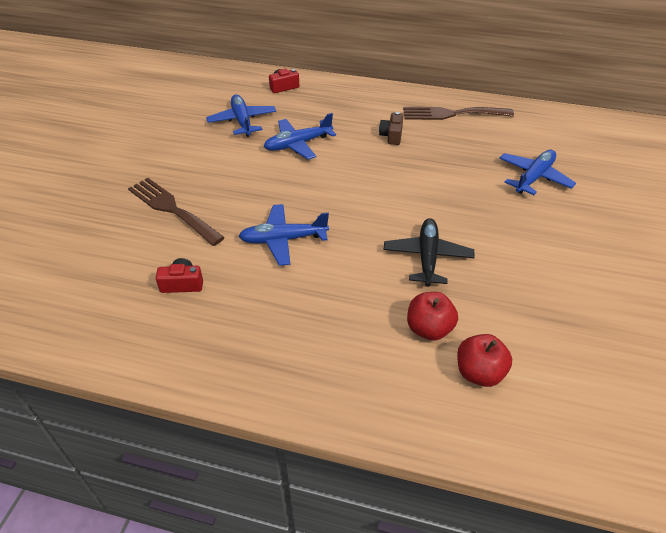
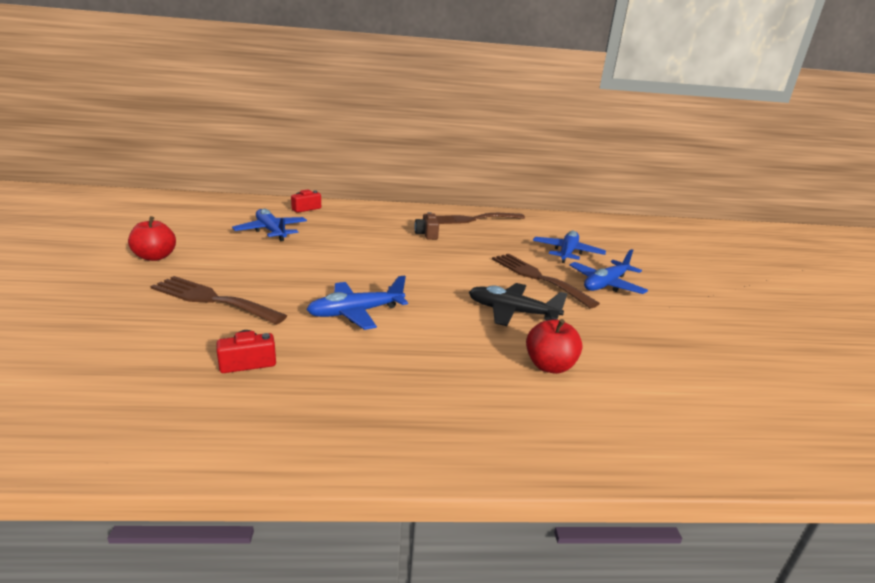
camera: 20 degrees left, 20 degrees down
blue plane [264,113,336,159] -> blue plane moved to [569,249,648,294]
black plane [383,218,475,287] -> black plane turned 60 degrees counterclockwise [469,283,568,326]
red apple [457,334,512,387] -> red apple moved to [128,216,176,261]
none -> brown fork [492,254,600,308]

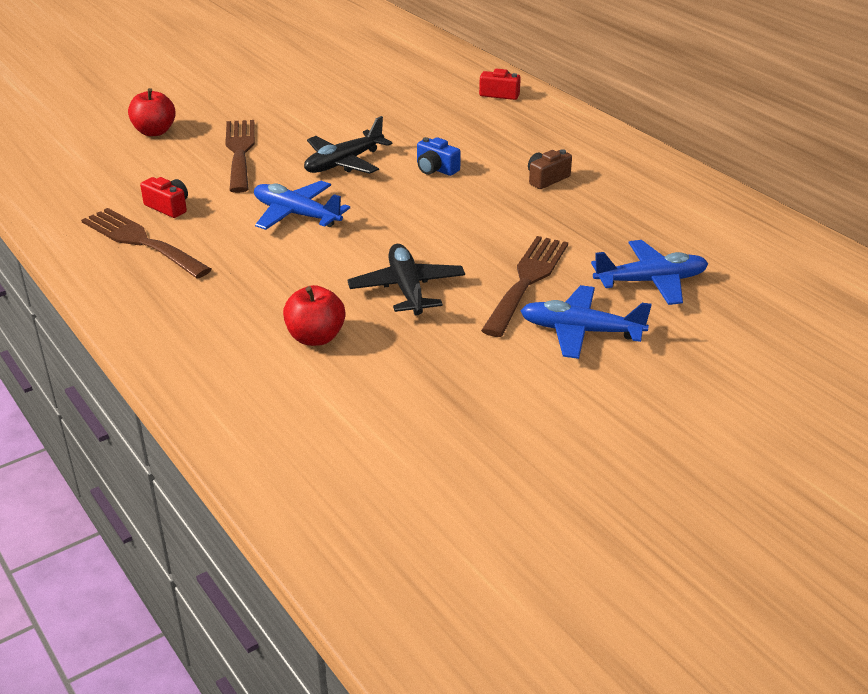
camera: 60 degrees right, 10 degrees up
red apple [128,216,176,261] -> red apple moved to [128,88,176,136]
blue plane [232,209,307,241] -> none
brown fork [436,213,525,224] -> brown fork moved to [81,208,212,279]
none -> black plane [304,116,393,174]
none -> blue camera [417,137,461,176]

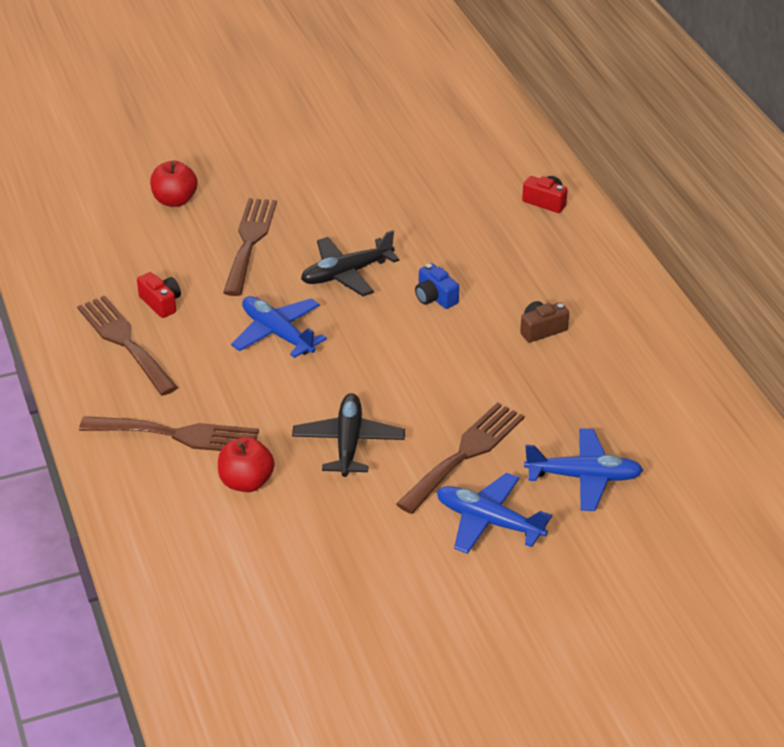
camera: 15 degrees right, 5 degrees up
none -> brown fork [79,416,259,451]

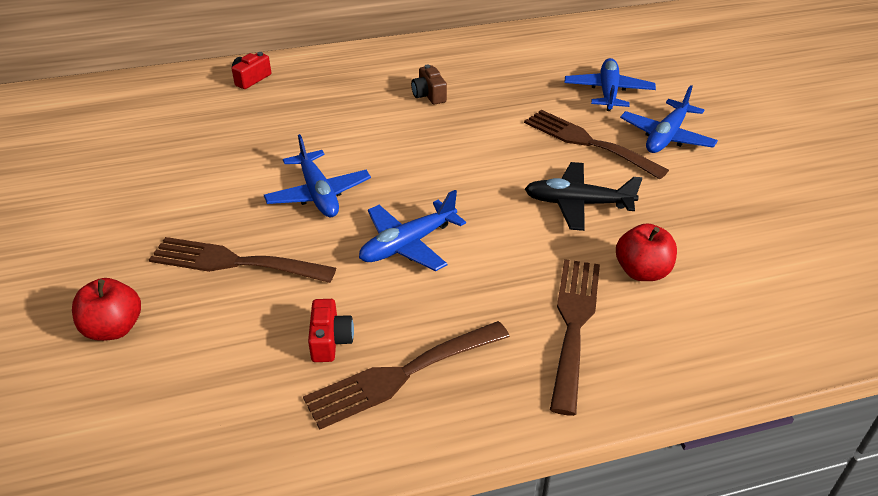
camera: 85 degrees left, 0 degrees up
red camera [137,272,181,318] -> red camera turned 120 degrees clockwise [308,299,354,362]
black plane [301,230,400,296] -> blue plane [264,134,371,217]
blue camera [415,263,459,309] -> none

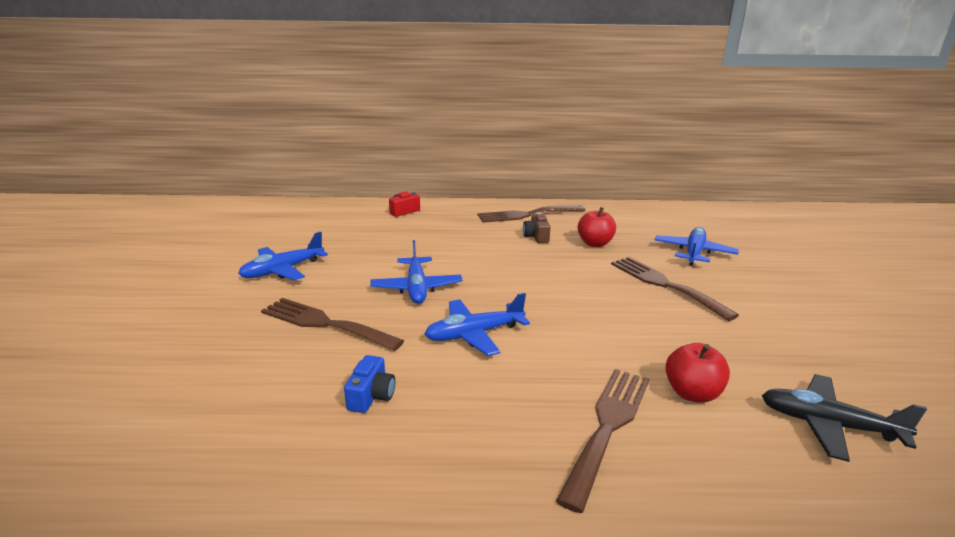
camera: 15 degrees right, 15 degrees down
red apple [72,278,141,341] -> red apple moved to [578,207,616,247]
brown fork [303,321,510,430] -> brown fork moved to [478,206,586,223]
red camera [308,299,354,362] -> blue camera [344,355,395,413]
black plane [525,162,642,231] -> black plane moved to [762,374,927,462]
blue plane [620,85,718,153] -> blue plane moved to [238,232,328,280]

